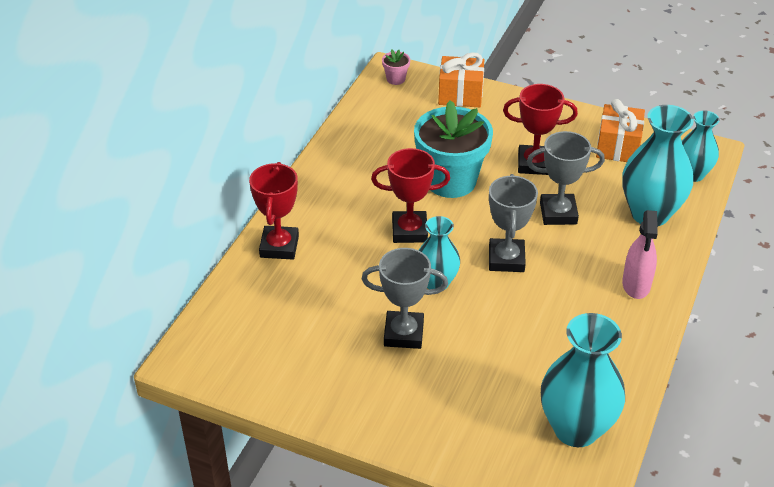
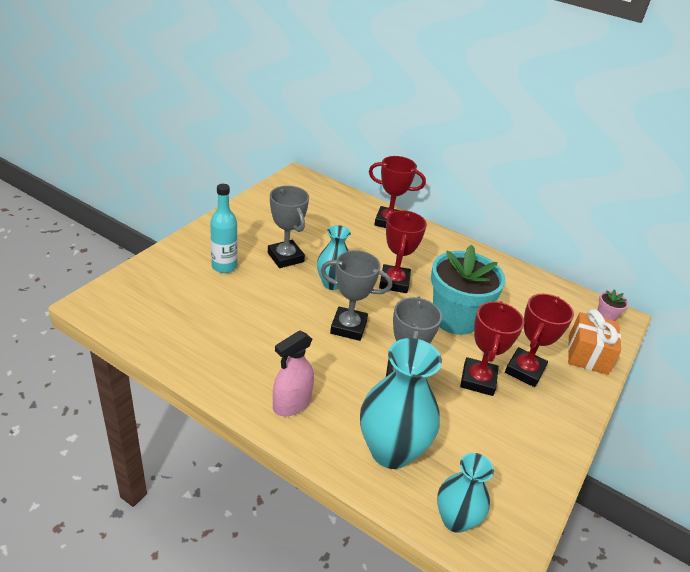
camera: 95 degrees right, 5 degrees down
grey trophy [362,248,448,349] -> grey trophy turned 45 degrees counterclockwise [268,186,309,268]
turquoise vase [541,313,625,447] -> none
orange gift [596,99,645,162] -> none
pink spray bottle [622,210,658,299] -> pink spray bottle turned 60 degrees counterclockwise [273,331,314,416]
none -> turquoise bottle [210,184,237,273]
none -> red trophy [505,294,574,387]

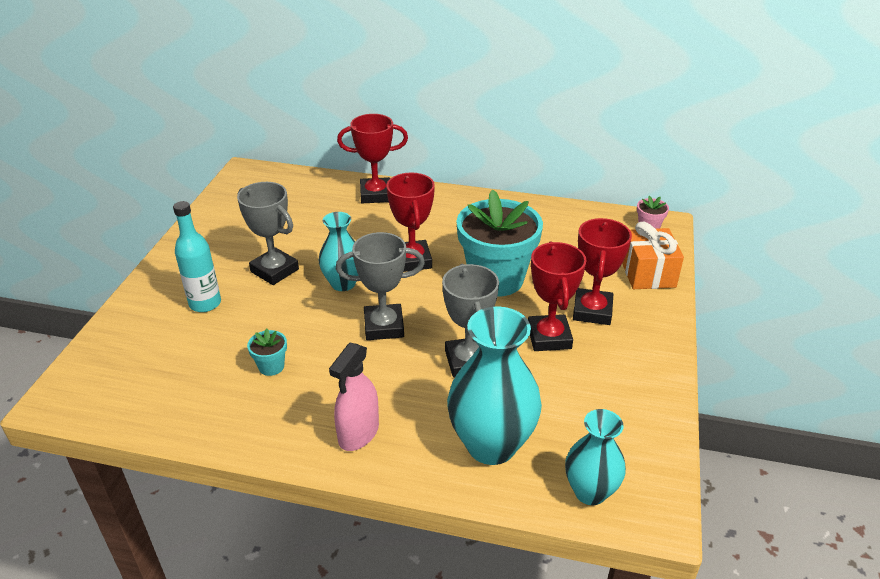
camera: 15 degrees left, 0 degrees up
none -> turquoise flower pot [247,328,287,376]

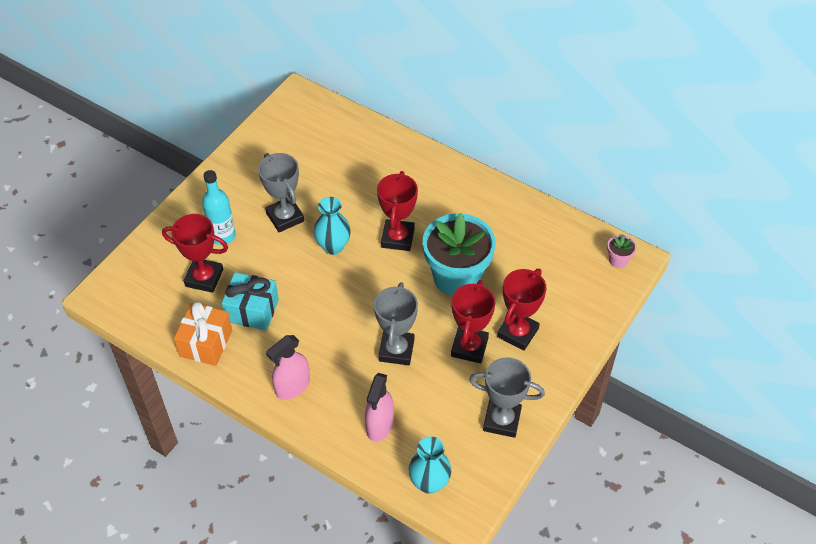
camera: 20 degrees right, 15 degrees up
turquoise flower pot [247,328,287,376] -> turquoise gift [222,272,279,330]
grey trophy [336,232,425,340] -> grey trophy moved to [469,357,545,438]
red trophy [337,114,408,203] -> red trophy moved to [162,214,228,293]
turquoise vase [447,307,542,465] -> pink spray bottle [365,373,394,442]
orange gift [622,222,684,289] -> orange gift moved to [174,302,232,366]

